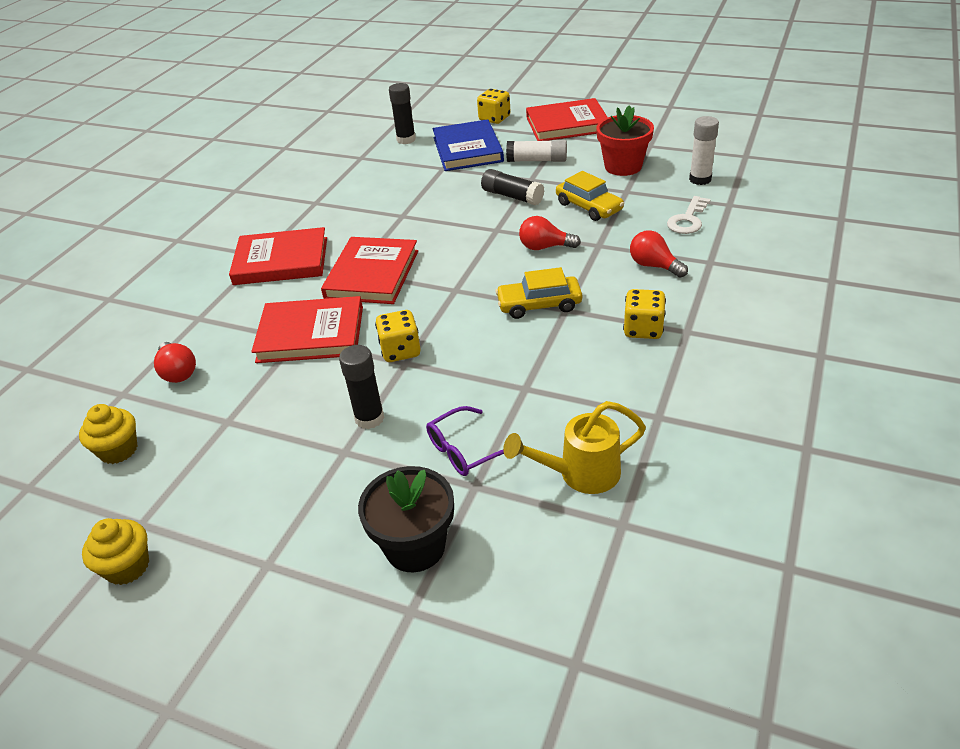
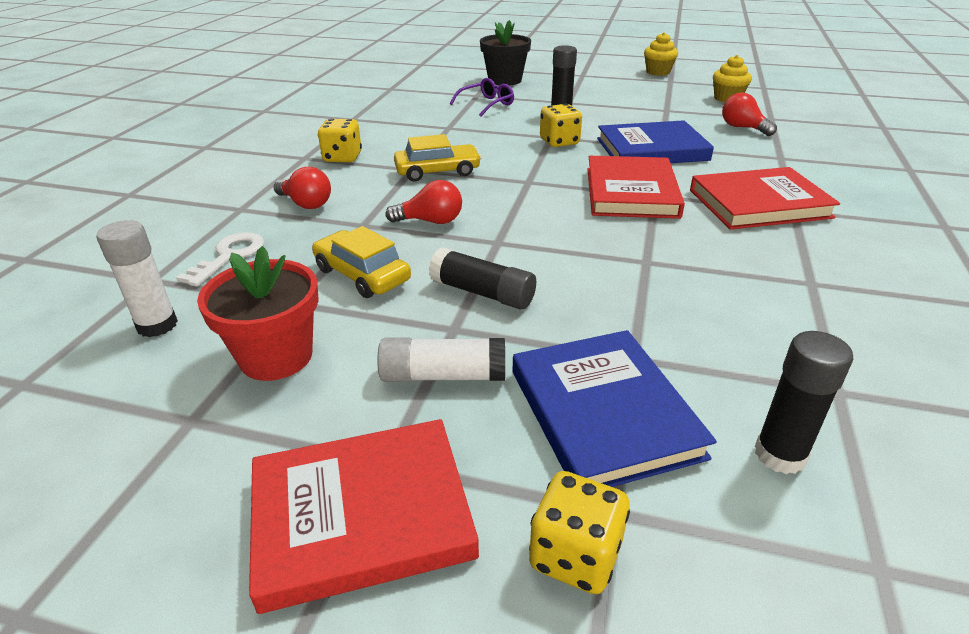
camera: 170 degrees right, 5 degrees down
red book [251,296,363,363] -> blue book [597,120,714,163]
yellow watering can [503,401,646,494] -> none

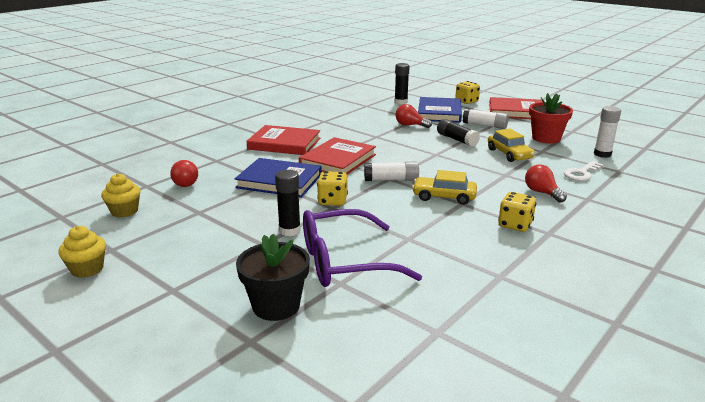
camera: 155 degrees left, 10 degrees down
red light bulb [385,180,462,224] -> red light bulb moved to [396,104,432,128]
purple glasses [450,78,514,117] -> purple glasses [303,209,422,287], size x1.89
none -> white glue stick [364,161,419,181]

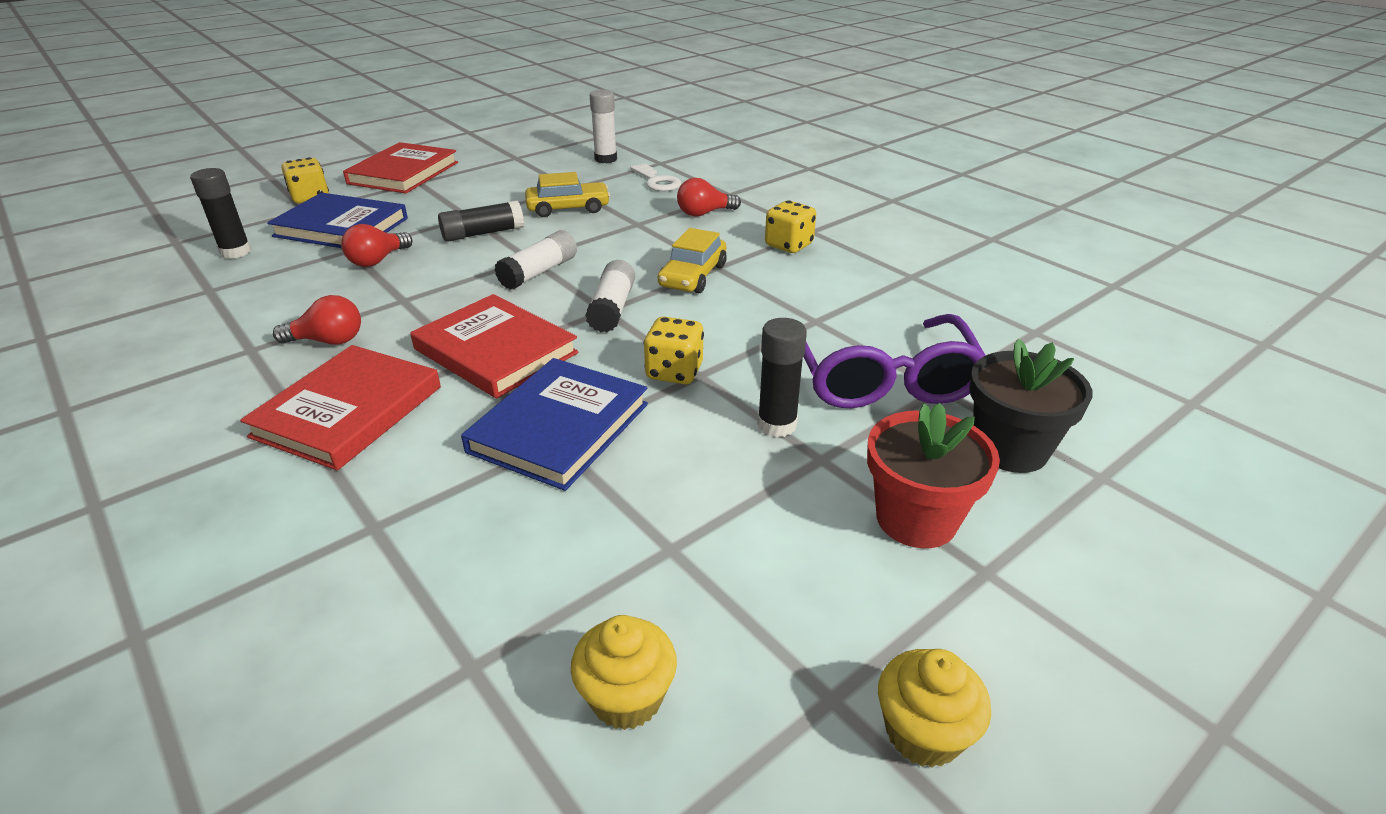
camera: 80 degrees left, 10 degrees up
red light bulb [170,160,198,187] -> red light bulb moved to [273,295,361,345]
white glue stick [463,108,509,129] -> white glue stick moved to [494,230,577,290]
red flower pot [529,93,573,144] -> red flower pot moved to [867,403,1000,549]

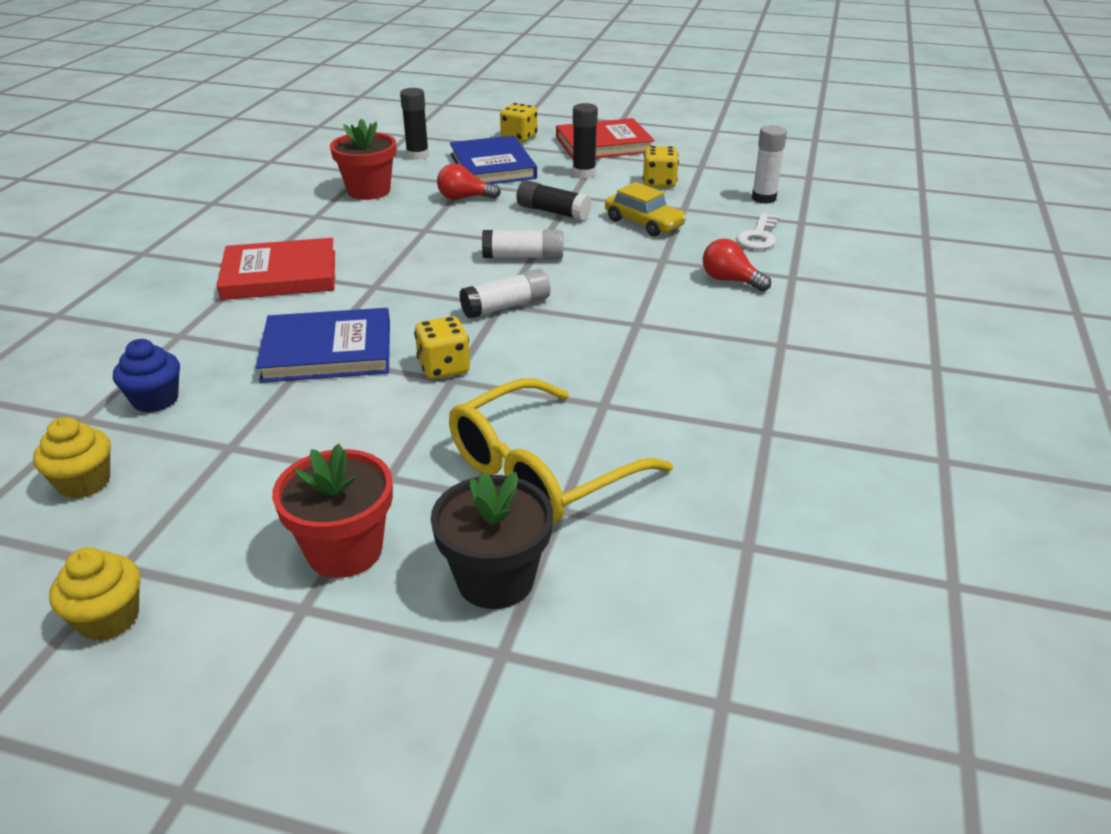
camera: 55 degrees right, 0 degrees up
red light bulb [273,295,361,345] -> none
red book [410,294,579,399] -> none
yellow car [658,228,727,293] -> none
black glue stick [757,318,807,437] -> black glue stick moved to [573,103,598,178]
yellow dice [765,201,816,253] -> yellow dice moved to [643,146,679,188]
purple glasses [803,314,986,408] -> yellow glasses [449,378,673,524]
none -> blue cupcake [113,339,180,413]
none -> red flower pot [330,119,396,200]

